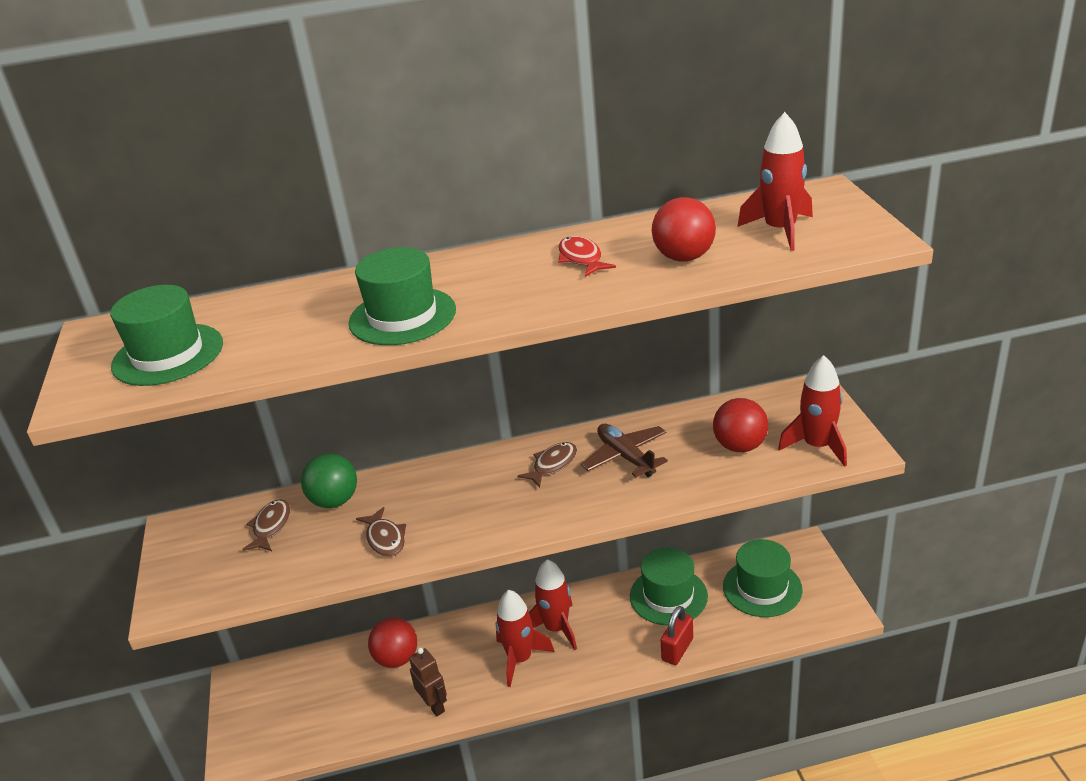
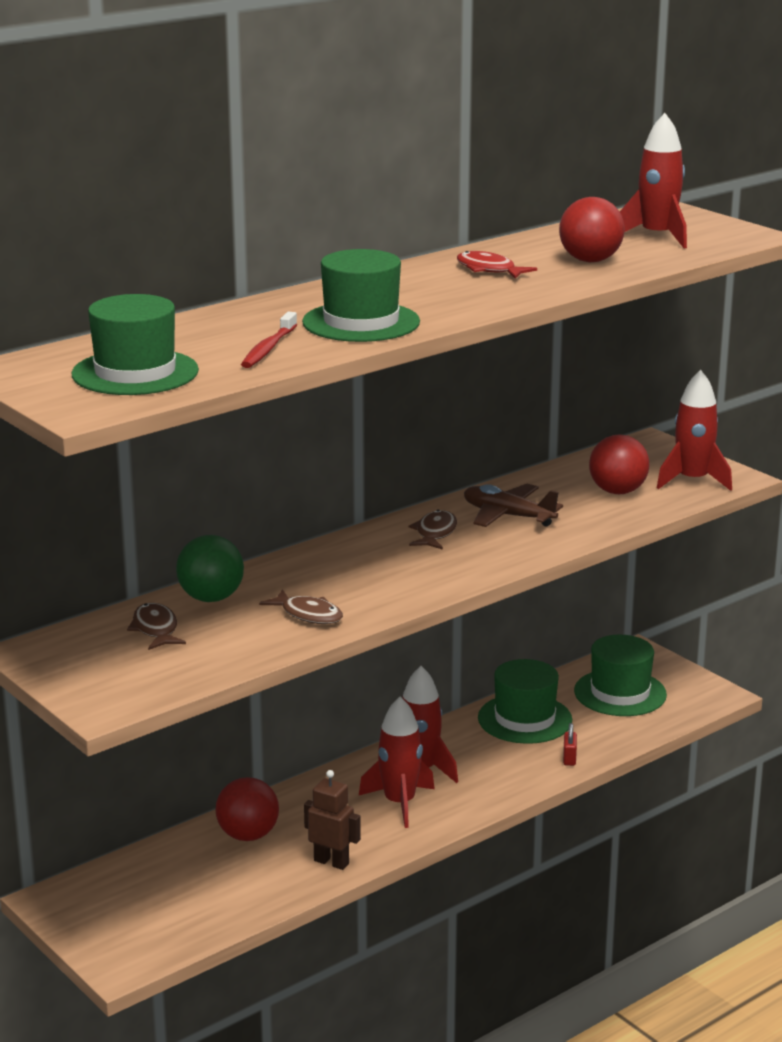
camera: 30 degrees left, 10 degrees down
red padlock [661,606,693,665] -> red padlock [563,723,577,766], size x0.59
none -> red toothbrush [241,312,297,368]

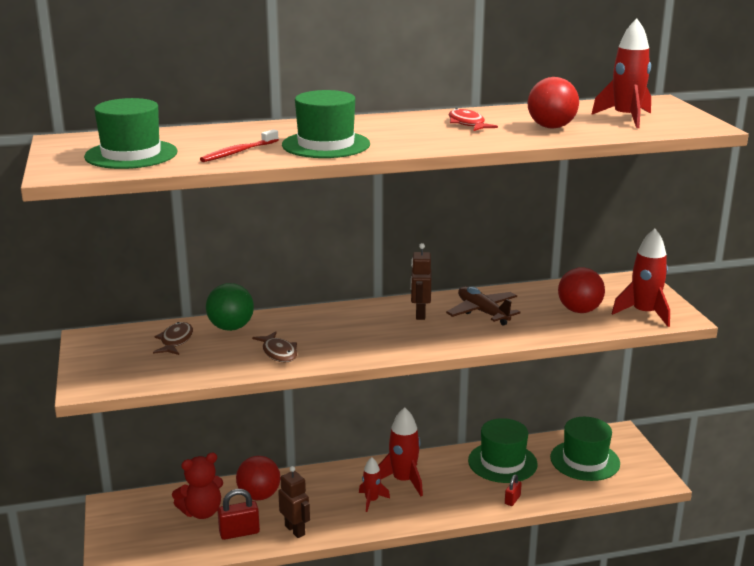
camera: 25 degrees right, 0 degrees up
red rocket [359,697,435,828] -> red rocket [359,457,390,512], size x0.59
brown fish [408,510,457,550] -> brown robot [411,243,431,320]
none -> red teddy bear [172,452,223,519]
none -> red padlock [217,489,260,540]

